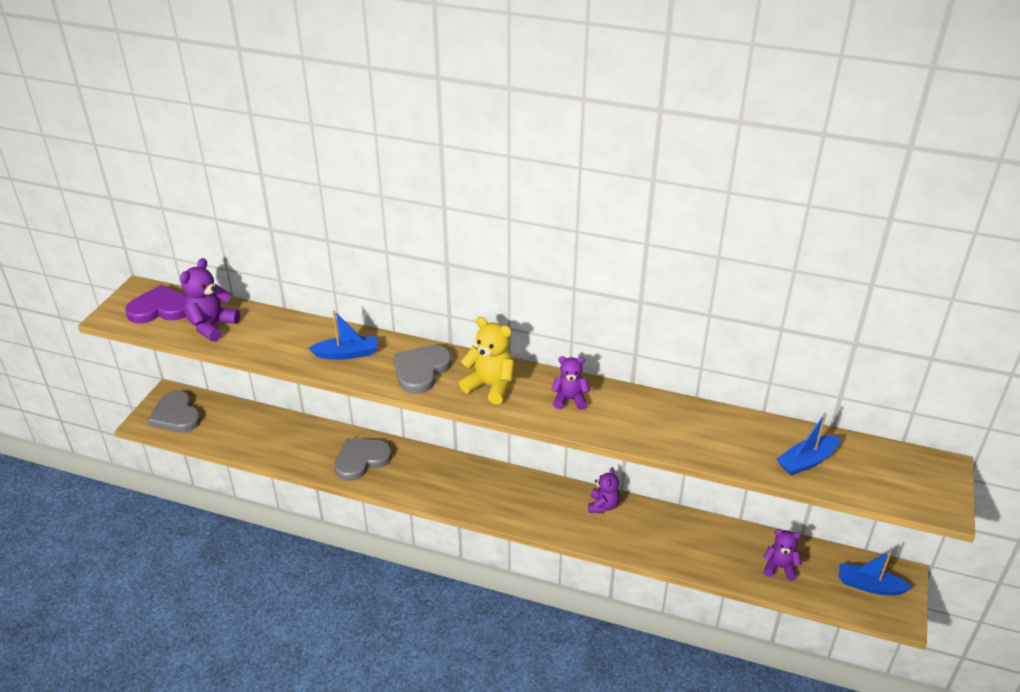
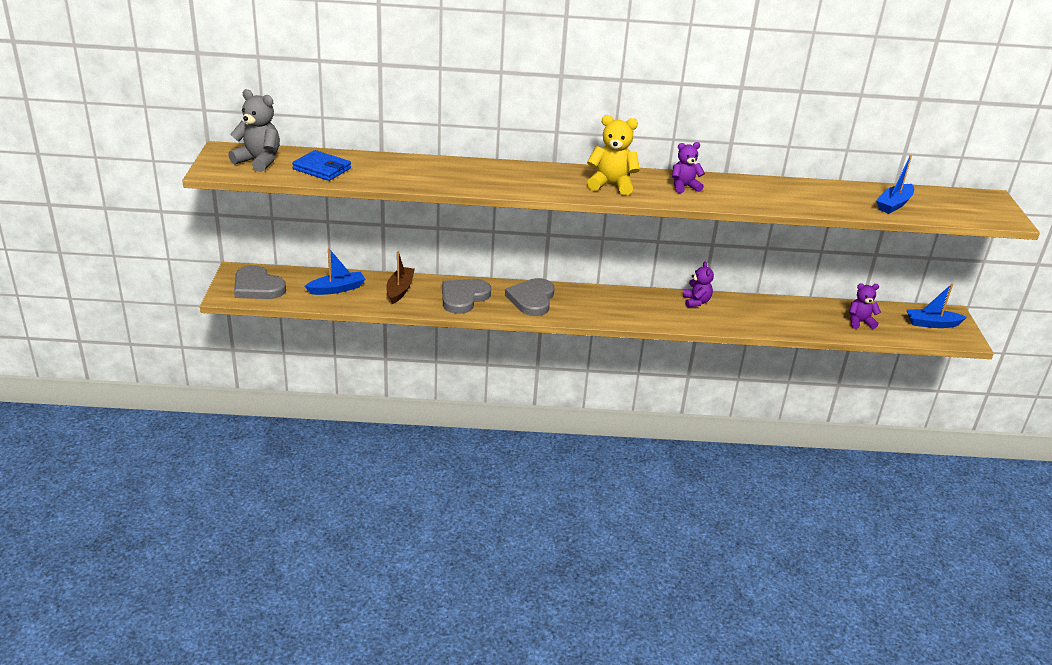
camera: 20 degrees left, 5 degrees down
purple heart [125,285,187,323] -> grey teddy bear [228,89,280,172]
purple teddy bear [180,258,240,342] -> blue wallet [292,150,351,181]
blue boat [309,311,377,360] -> blue boat moved to [305,248,365,295]
grey heart [394,345,452,394] -> grey heart moved to [505,278,555,316]
none -> brown boat [386,251,415,304]

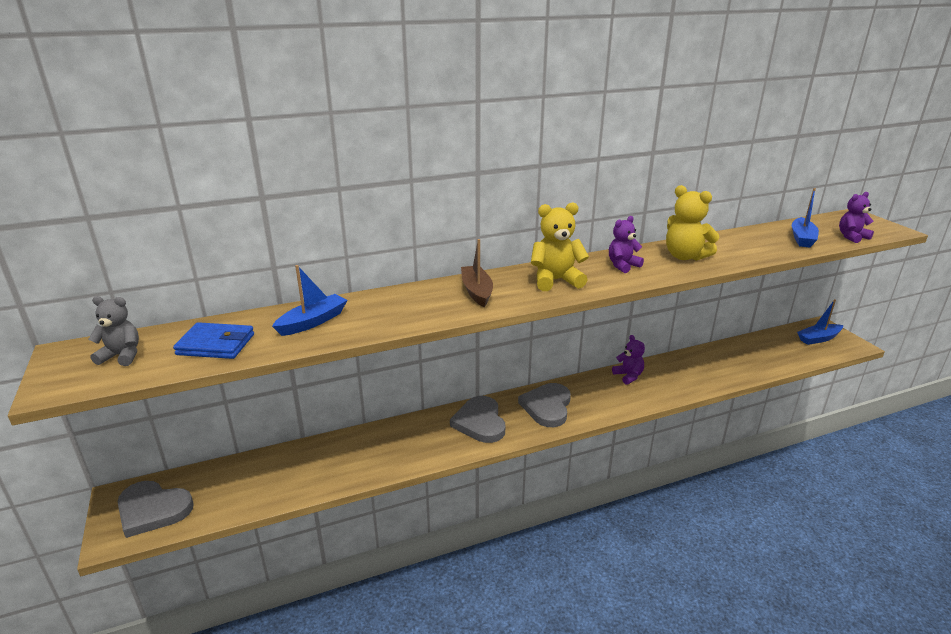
camera: 20 degrees left, 5 degrees down
grey teddy bear [228,89,280,172] -> grey teddy bear [88,296,139,366], size x0.66
blue boat [305,248,365,295] -> blue boat moved to [272,265,347,336]
brown boat [386,251,415,304] -> brown boat moved to [461,239,493,307]
grey heart [442,279,491,314] -> grey heart moved to [518,383,571,427]
purple teddy bear [849,284,881,329] -> purple teddy bear moved to [839,192,874,243]
none -> yellow teddy bear [666,185,719,261]

